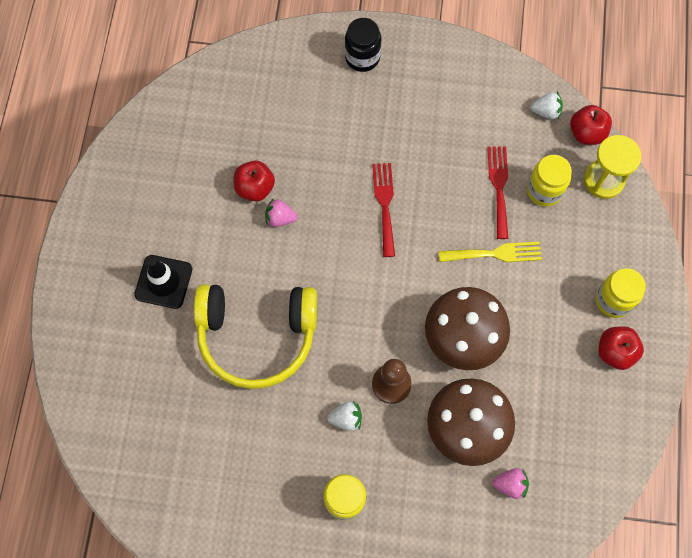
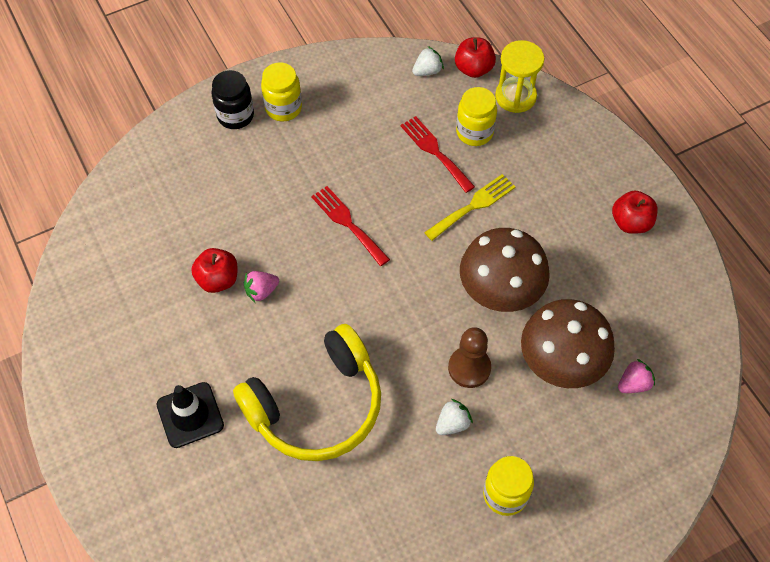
camera: 35 degrees left, 10 degrees down
yellow jar [596,268,646,318] -> yellow jar moved to [261,62,302,121]

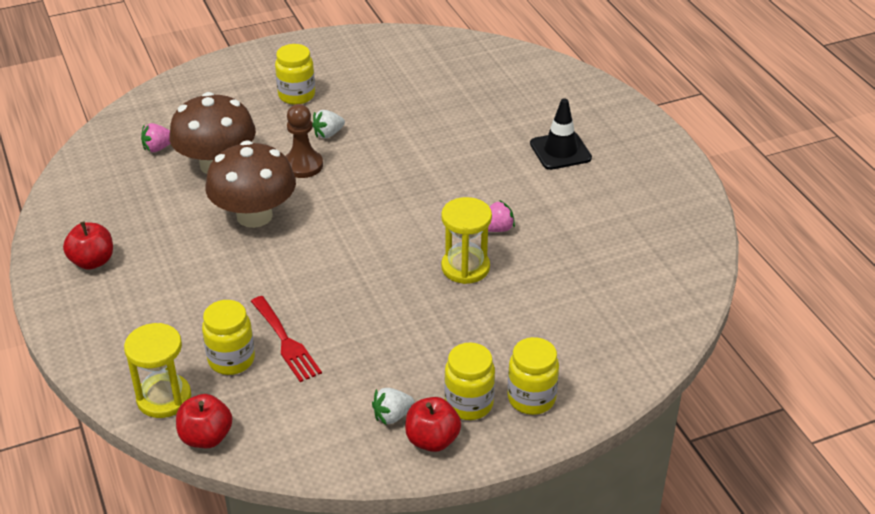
camera: 175 degrees left, 20 degrees down
red apple [191,248,238,293] -> red apple moved to [405,397,461,452]
black jar [211,70,254,129] -> yellow jar [507,337,559,415]
yellow headphones [233,324,381,461] -> none
red fork [311,186,390,266] -> none
white strawberry [412,46,444,76] -> white strawberry moved to [372,388,414,425]
yellow fork [424,174,515,241] -> none
none -> yellow hourglass [441,197,492,284]

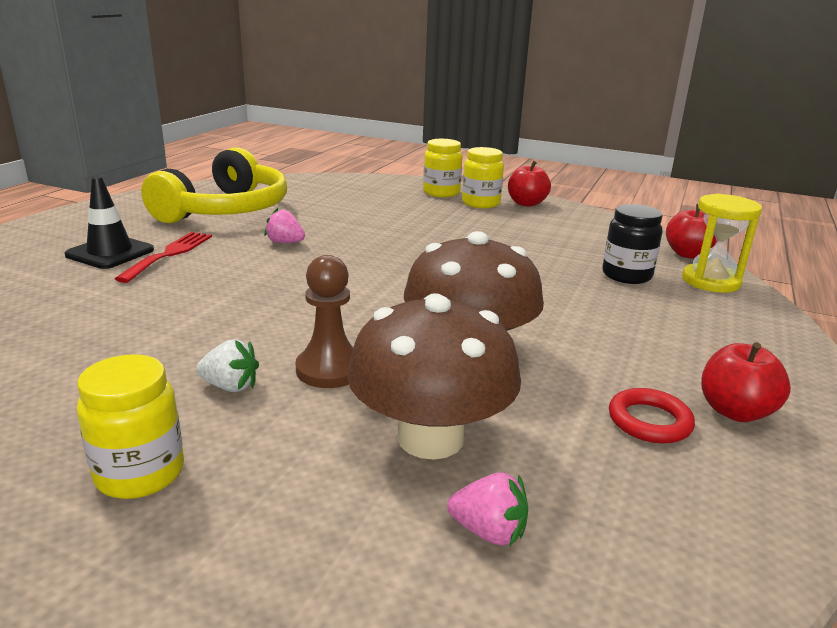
camera: 135 degrees left, 15 degrees down
yellow jar [202,300,255,375] -> black jar [602,204,662,284]
red fork [251,296,322,382] -> red fork moved to [115,232,212,283]
white strawberry [372,388,414,425] -> none
yellow hourglass [441,197,492,284] -> none
none -> yellow headphones [141,147,287,223]
none -> red ring [609,388,695,443]

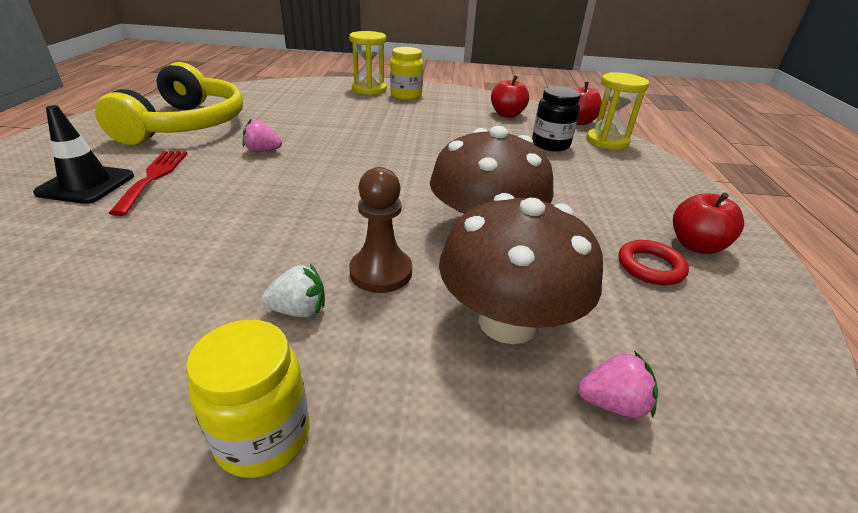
camera: 20 degrees left, 10 degrees up
yellow jar [423,139,462,197] -> yellow hourglass [349,31,387,95]
red apple [508,161,551,207] -> red apple moved to [491,75,529,118]

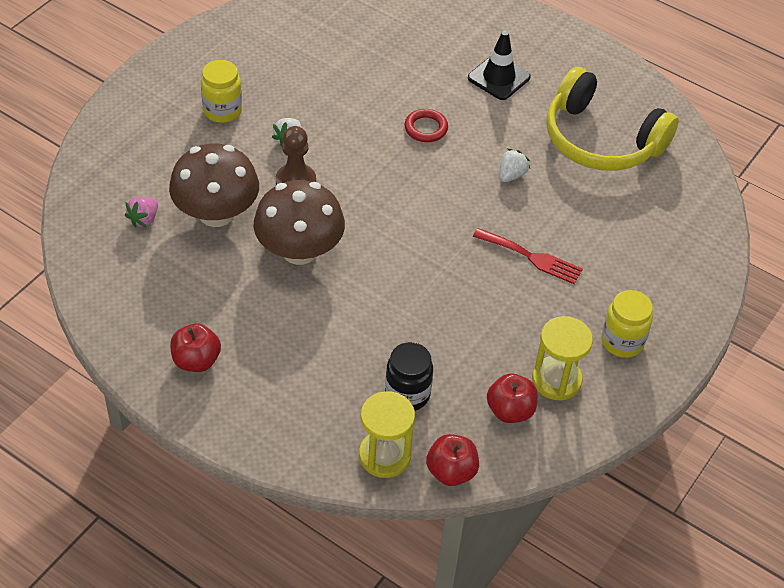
camera: 120 degrees right, 15 degrees up
red fork [109,151,187,216] -> red fork moved to [473,228,583,284]
pink strawberry [242,119,282,152] -> white strawberry [500,149,530,182]
yellow hourglass [349,31,387,95] -> yellow hourglass moved to [532,316,593,401]
red ring [619,240,689,285] -> red ring moved to [405,109,448,142]

